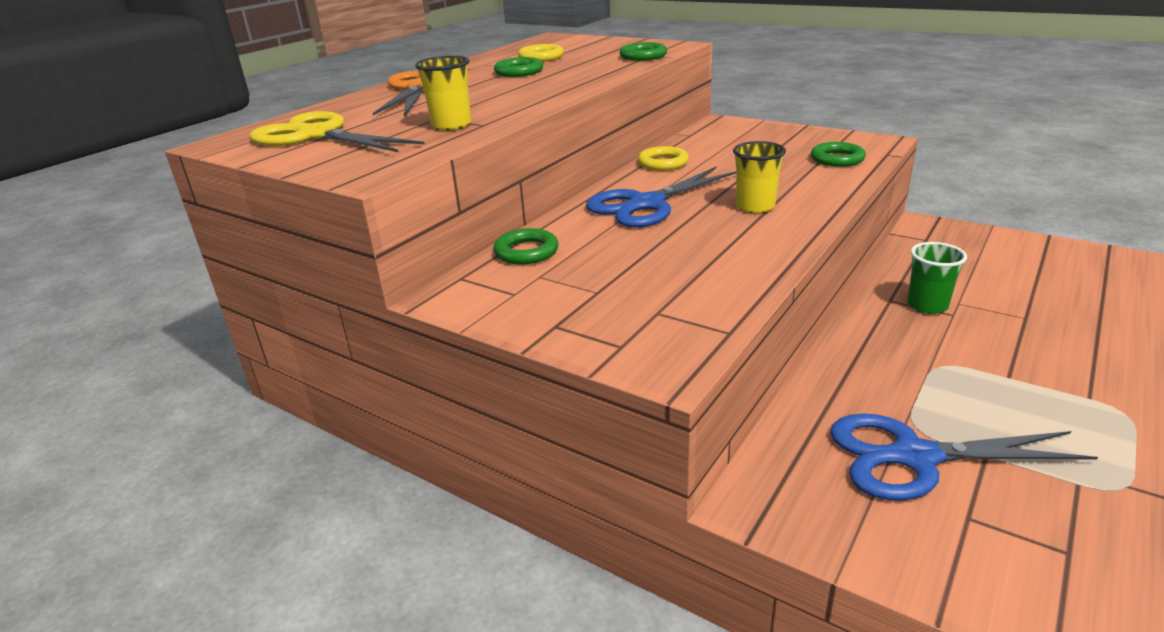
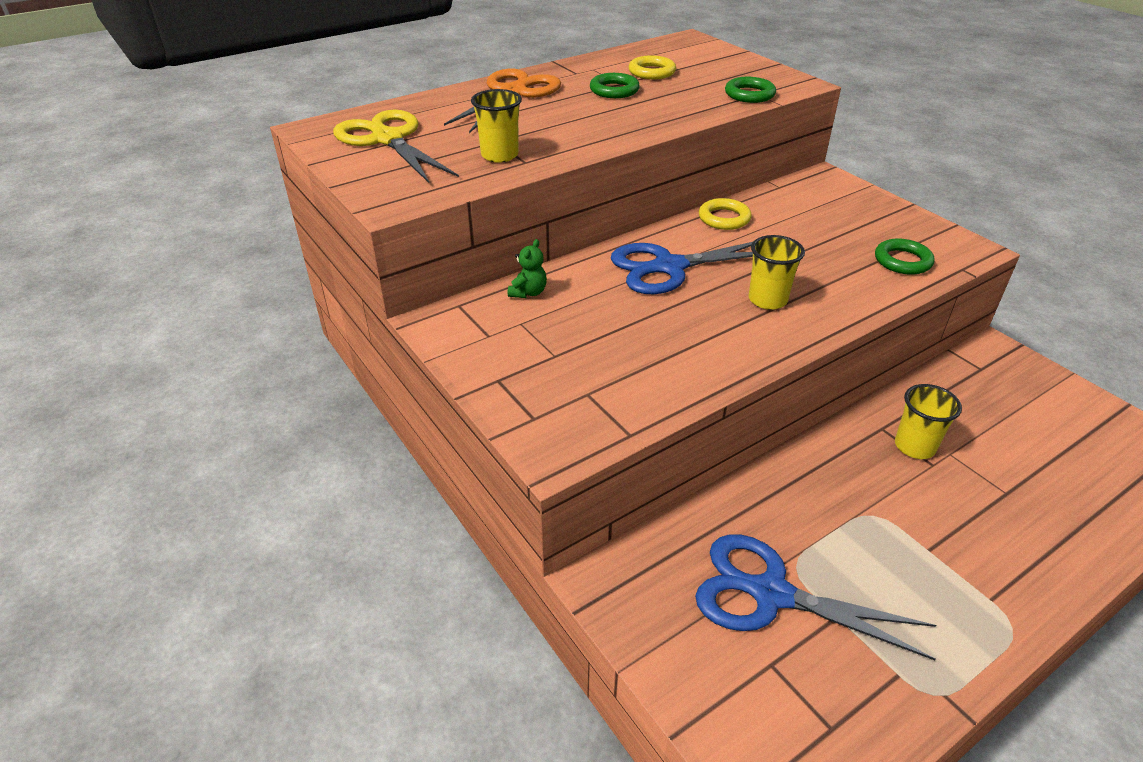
camera: 20 degrees right, 10 degrees up
green ring [493,228,559,264] -> green teddy bear [508,239,547,298]
green cup [907,242,967,314] -> yellow cup [895,384,962,459]

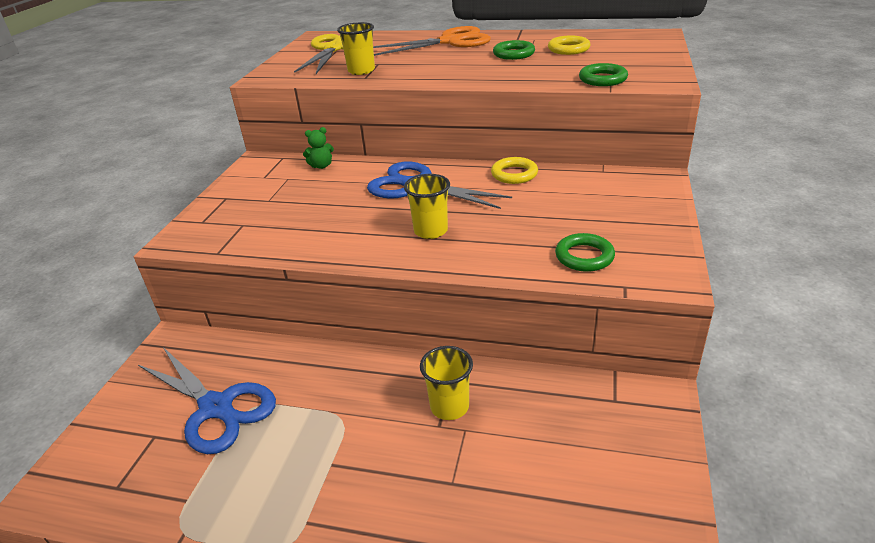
camera: 50 degrees right, 5 degrees down
blue scissors [695,534,936,660] -> blue scissors turned 150 degrees clockwise [138,347,276,454]

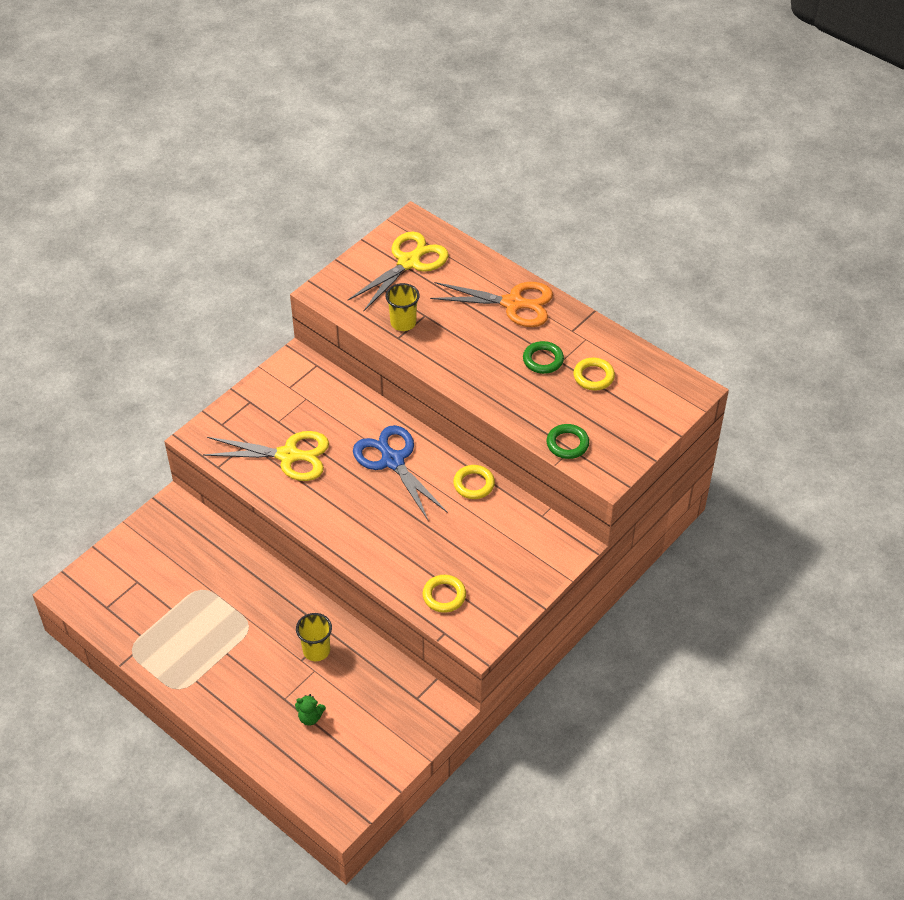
camera: 25 degrees right, 15 degrees up
blue scissors [138,347,276,454] -> none
green teddy bear [303,127,334,169] -> green teddy bear moved to [295,694,326,725]
yellow cup [404,174,450,239] -> none
green ring [555,233,615,272] -> yellow ring [423,575,466,613]
none -> yellow scissors [203,431,329,481]

